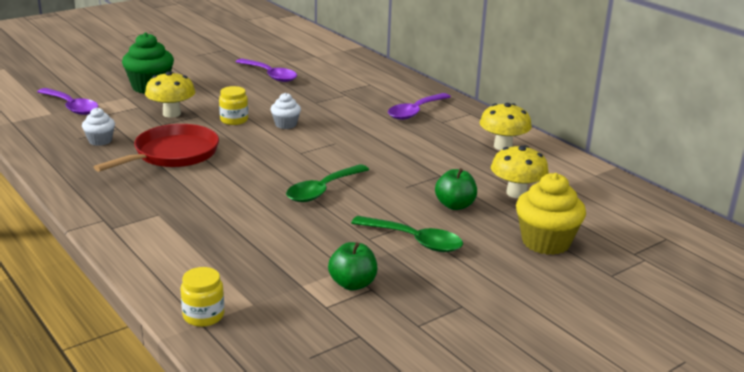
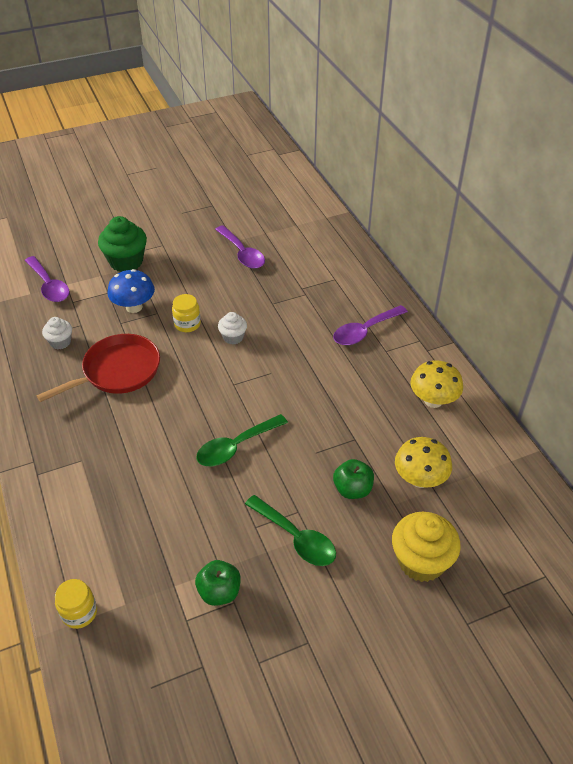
camera: 15 degrees right, 20 degrees up
yellow mushroom [145,71,195,118] -> blue mushroom [107,269,155,313]

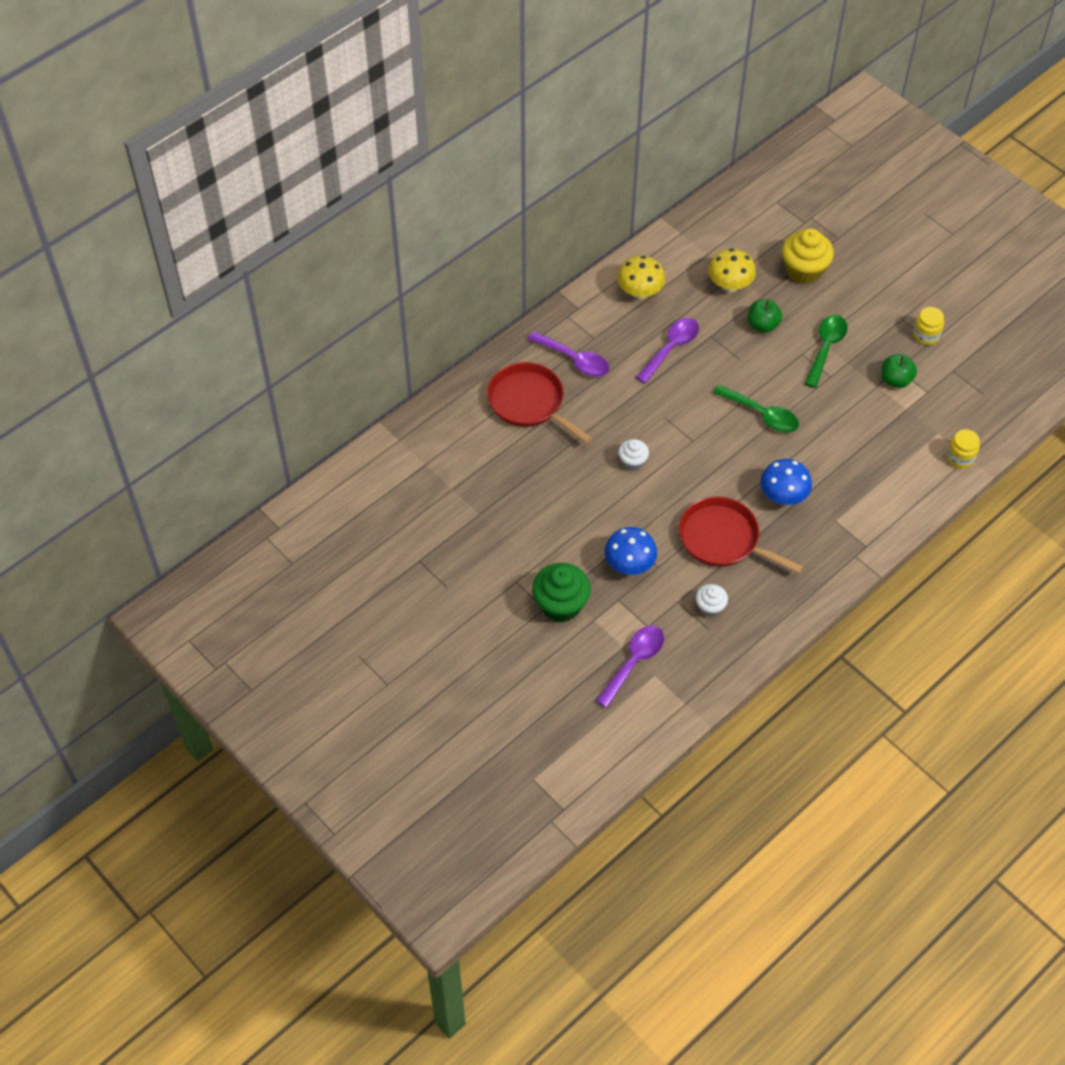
camera: 110 degrees left, 10 degrees up
yellow jar [172,294,201,332] -> yellow jar moved to [913,307,944,345]
purple spoon [215,225,265,269] -> purple spoon moved to [636,318,699,383]
none -> red pan [487,362,592,443]
none -> blue mushroom [760,459,812,505]

